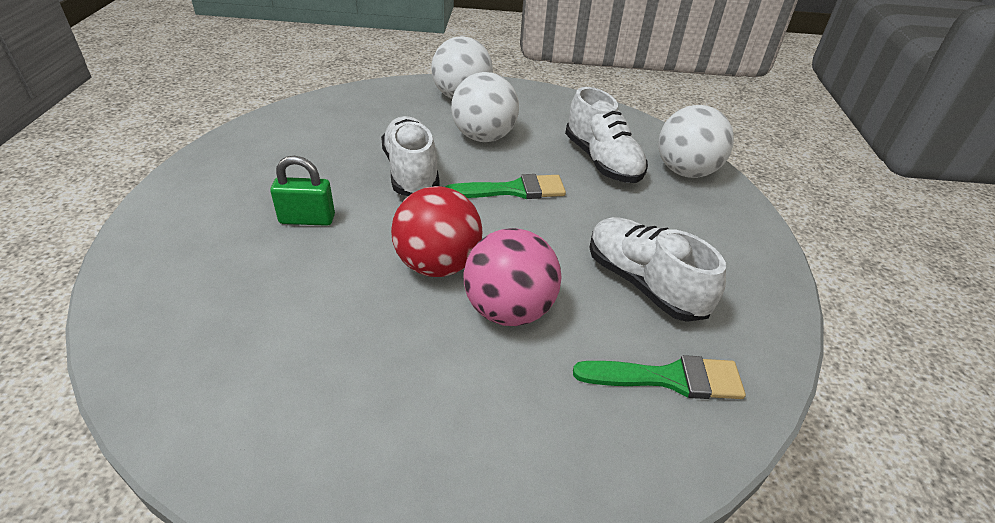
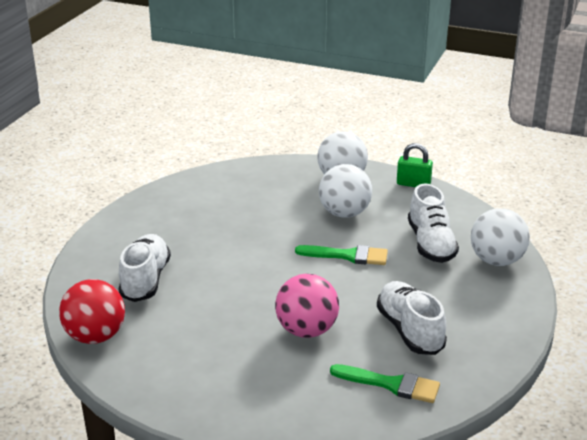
camera: 20 degrees right, 10 degrees down
green padlock [270,156,335,226] -> green padlock moved to [397,143,433,187]
white shoe [381,116,440,196] -> white shoe moved to [119,234,171,302]
red ball [391,186,482,277] -> red ball moved to [59,279,125,344]

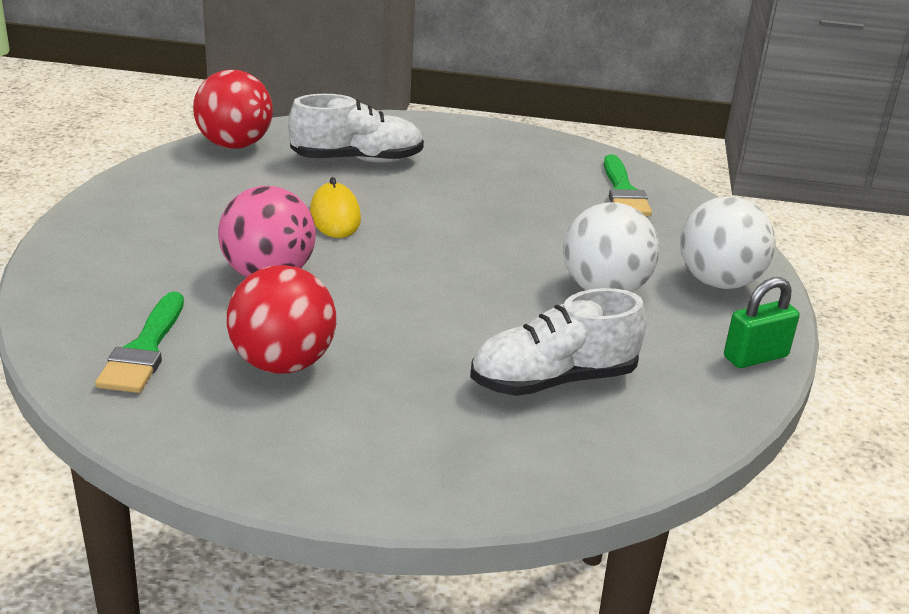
camera: 75 degrees right, 0 degrees up
green brush [295,245,388,265] -> green brush moved to [604,154,652,217]
white shoe [377,281,447,355] -> red ball [227,265,336,374]
green padlock [397,143,433,187] -> green padlock turned 60 degrees clockwise [724,277,800,368]
white ball [471,208,530,266] -> none
none -> yellow mouse [310,177,361,238]

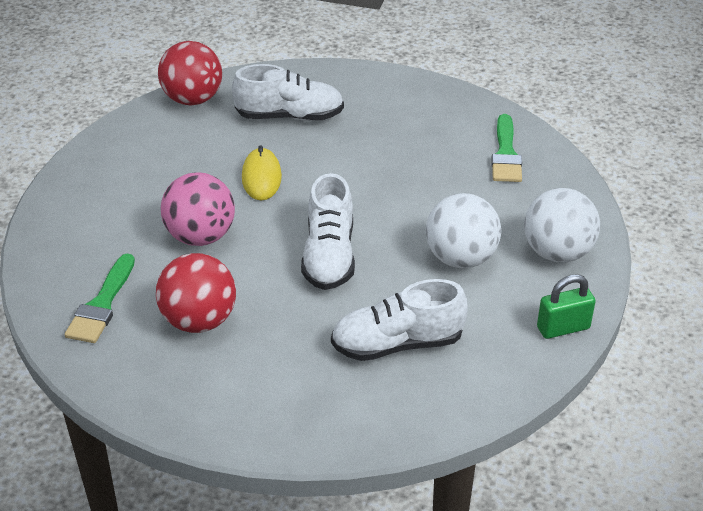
camera: 10 degrees right, 10 degrees up
none -> white shoe [301,173,355,290]

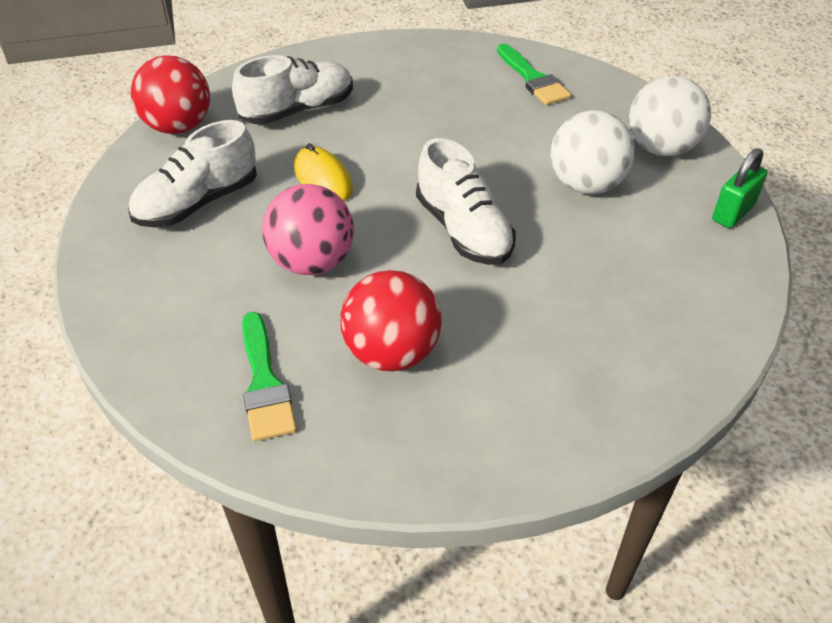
camera: 30 degrees left, 5 degrees up
white shoe [331,279,468,361] -> white shoe moved to [128,120,257,228]

